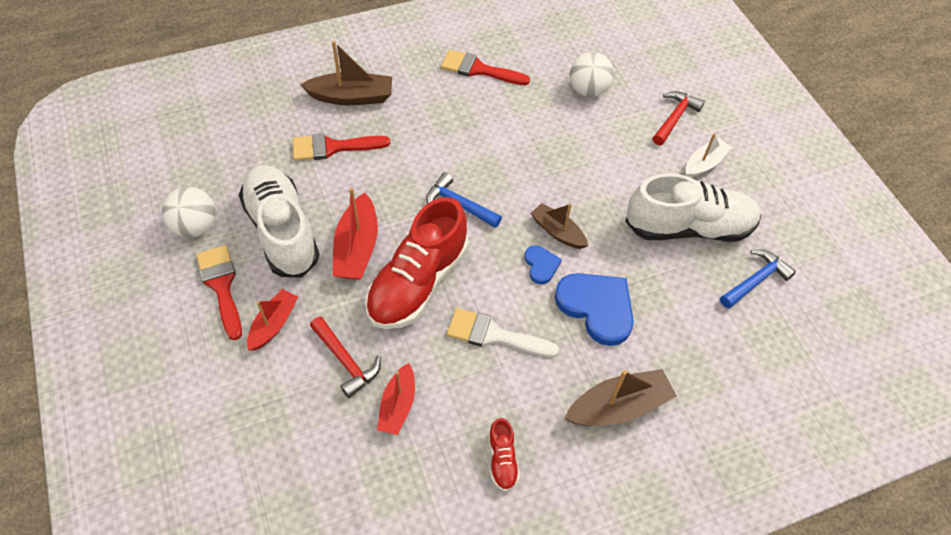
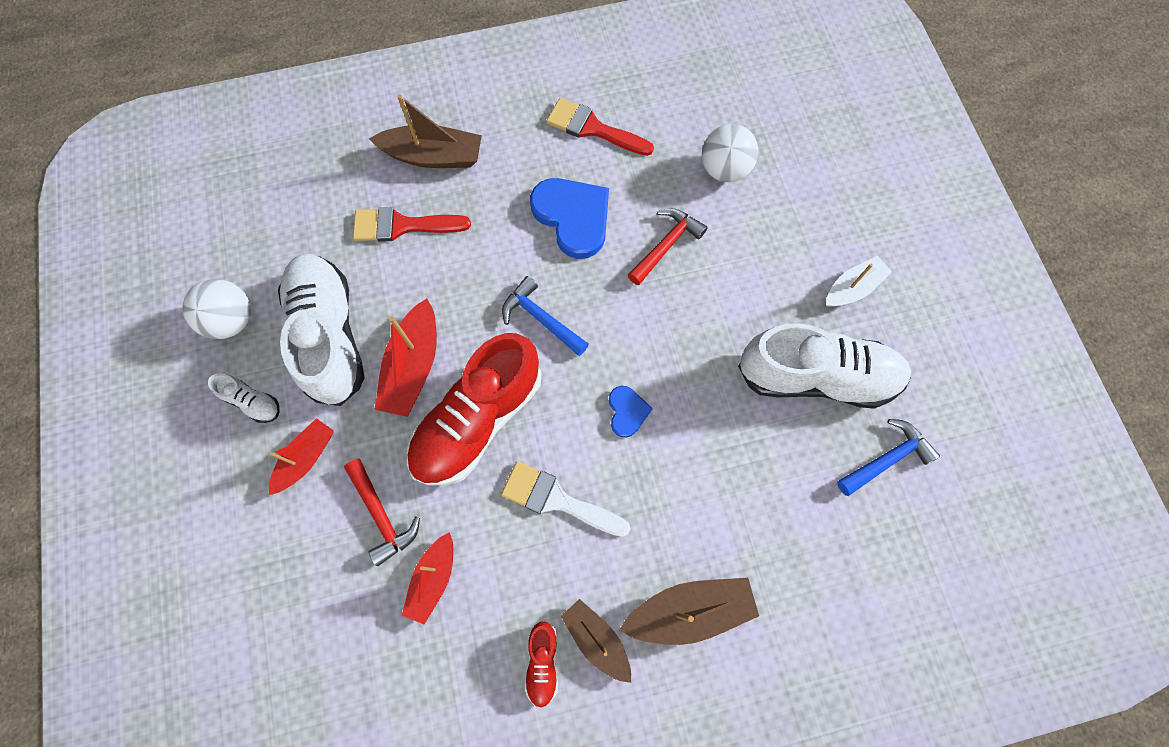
camera: 10 degrees right, 15 degrees up
red brush [196,245,242,340] -> white shoe [208,373,280,423]
brown boat [530,203,588,249] -> brown boat moved to [561,599,631,683]
blue heart [555,273,634,346] -> blue heart moved to [530,178,609,259]
red hammer [653,91,705,145] -> red hammer moved to [628,208,708,285]

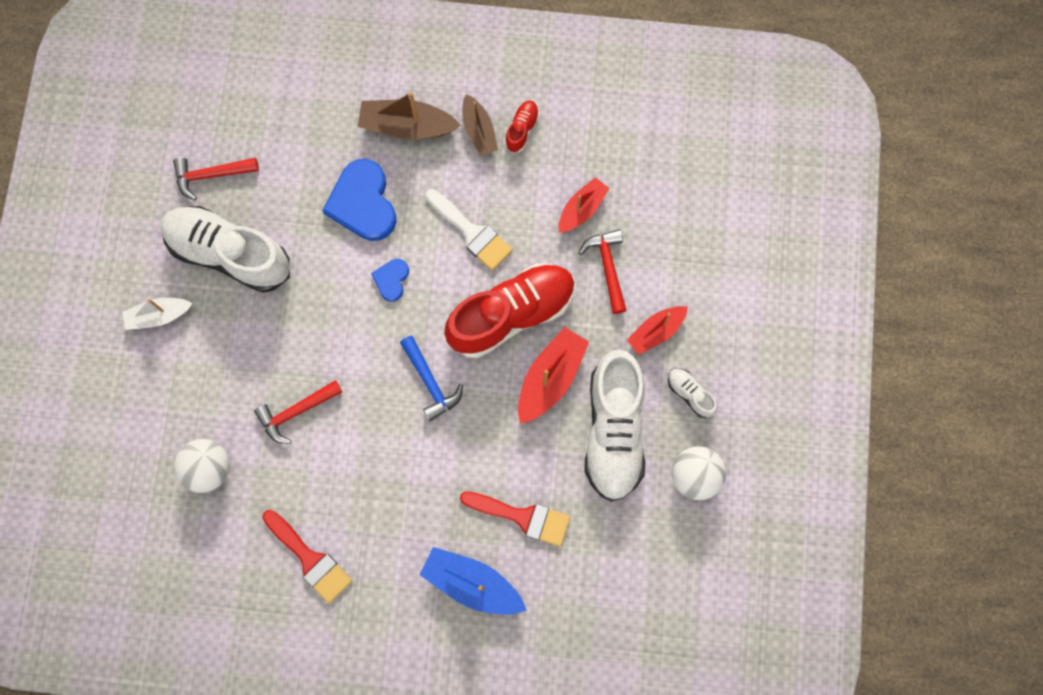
camera: 160 degrees left, 5 degrees up
brown boat [369,94,482,168] -> blue boat [419,547,527,615]
blue heart [530,178,609,259] -> blue heart moved to [322,159,396,241]
blue hammer [837,419,940,496] -> red hammer [173,158,259,201]

